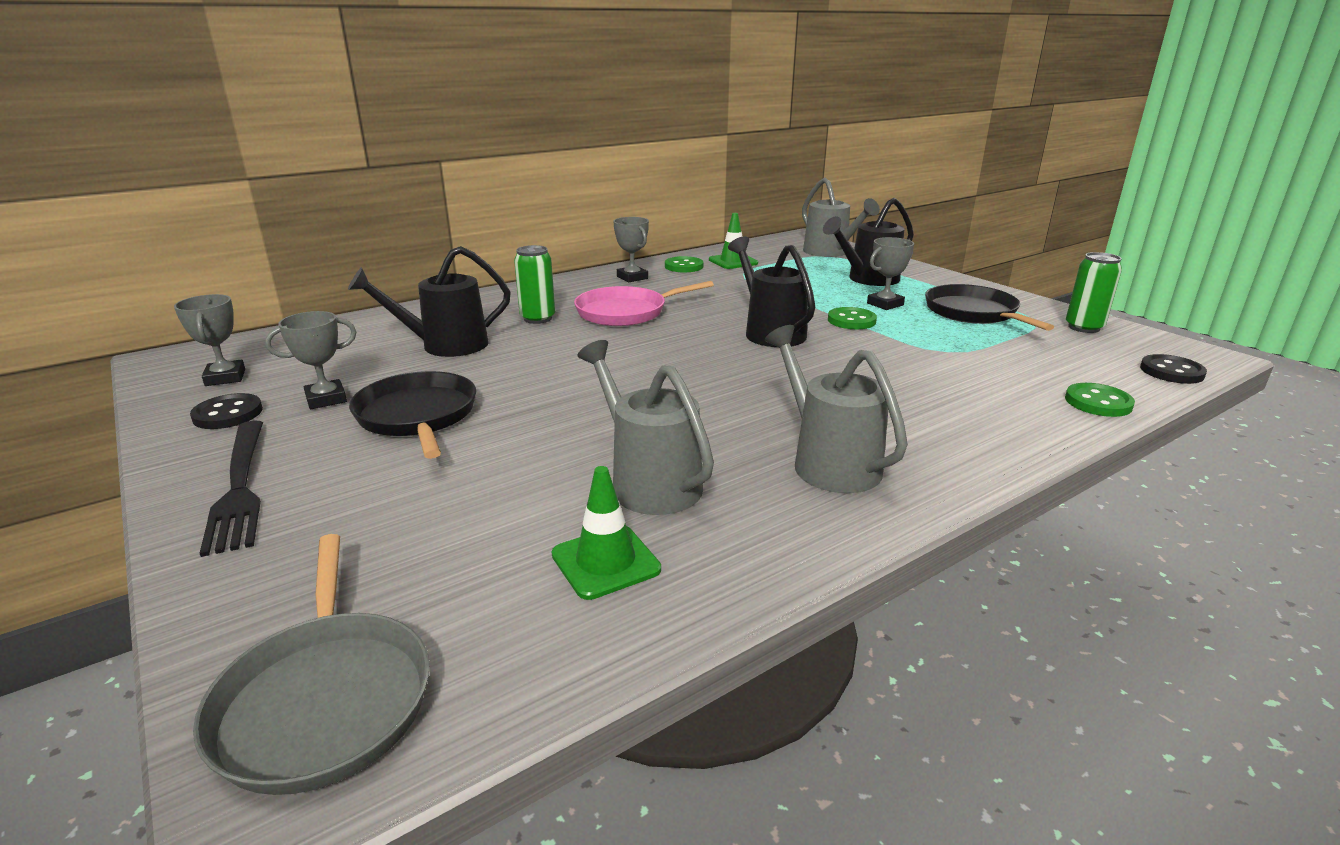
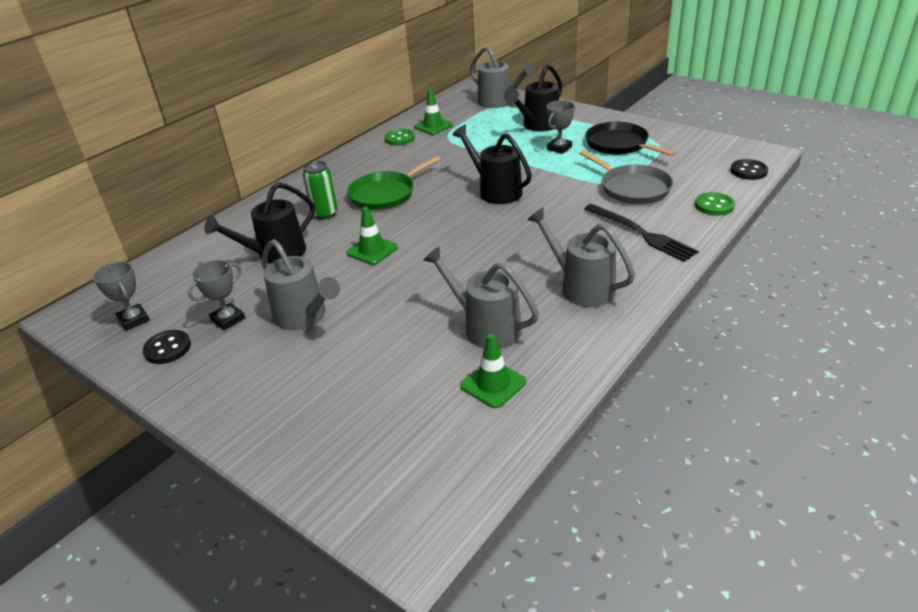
camera: 15 degrees left, 10 degrees up
grey pan [193,534,430,795] -> grey pan moved to [579,150,673,204]
black fork [200,420,263,557] -> black fork moved to [584,204,699,262]
black pan [349,371,476,459] -> grey watering can [262,239,340,330]
pink pan [574,281,714,326] -> green pan [347,156,440,210]
grey trophy [613,217,649,283] -> none
green button [828,307,877,329] -> none
green can [1066,252,1122,333] -> none
none -> green traffic cone [346,207,398,265]

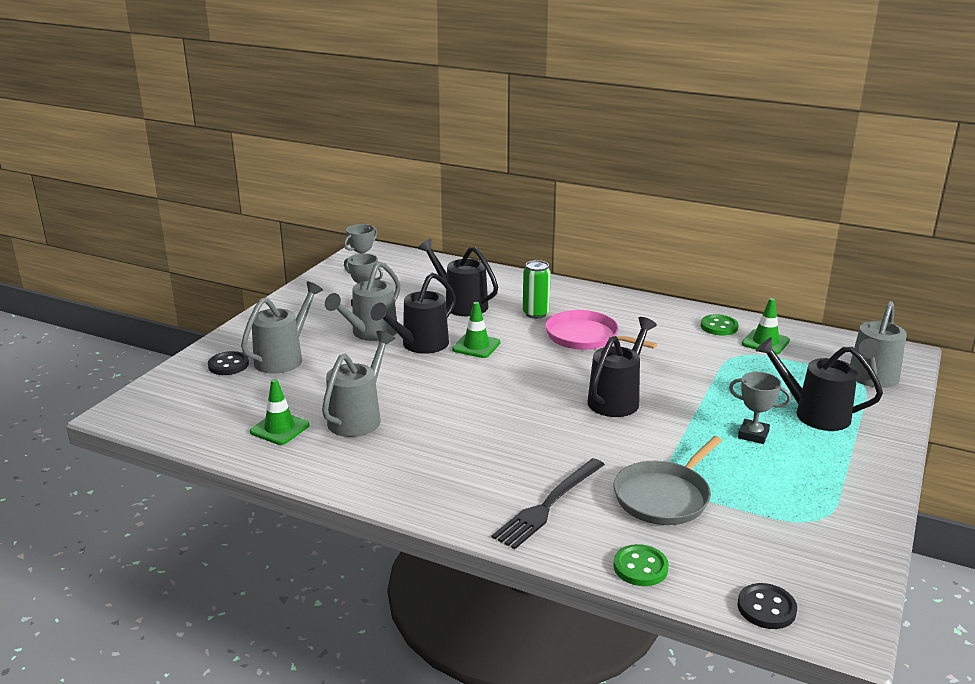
camera: 75 degrees right, 10 degrees down
black button [143,330,191,364] -> black button moved to [208,351,249,375]
green pan [347,156,440,210] -> pink pan [545,310,657,350]
grey watering can [527,207,635,307] -> grey watering can moved to [241,281,323,374]
black pan [585,122,676,156] -> none
none -> black watering can [371,273,456,354]

